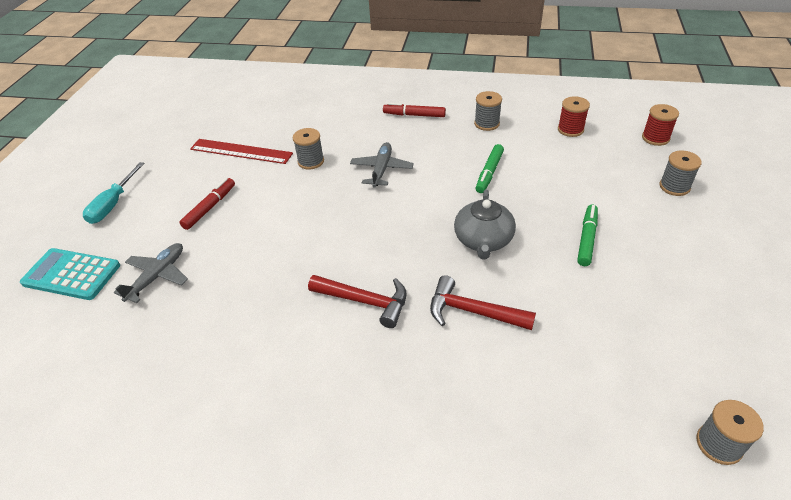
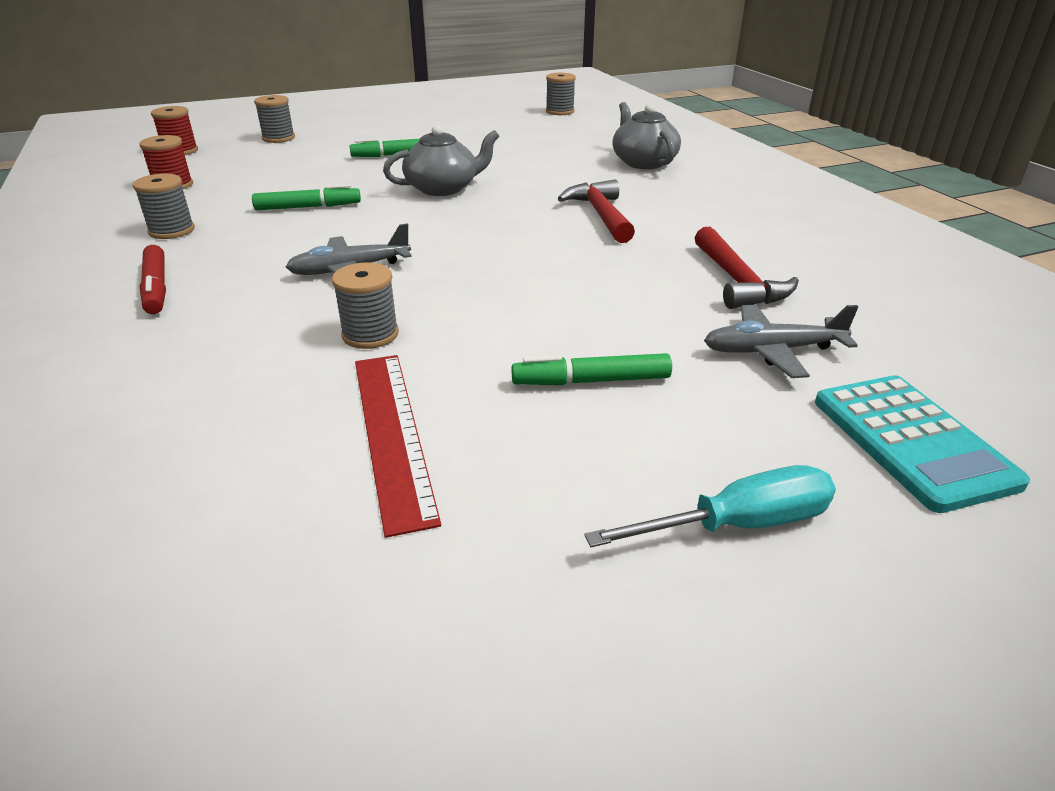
camera: 125 degrees left, 10 degrees down
red marker [179,178,235,230] -> green marker [511,353,672,385]
red hammer [430,275,536,330] -> red hammer moved to [695,227,799,309]
none -> grey teapot [612,102,681,169]

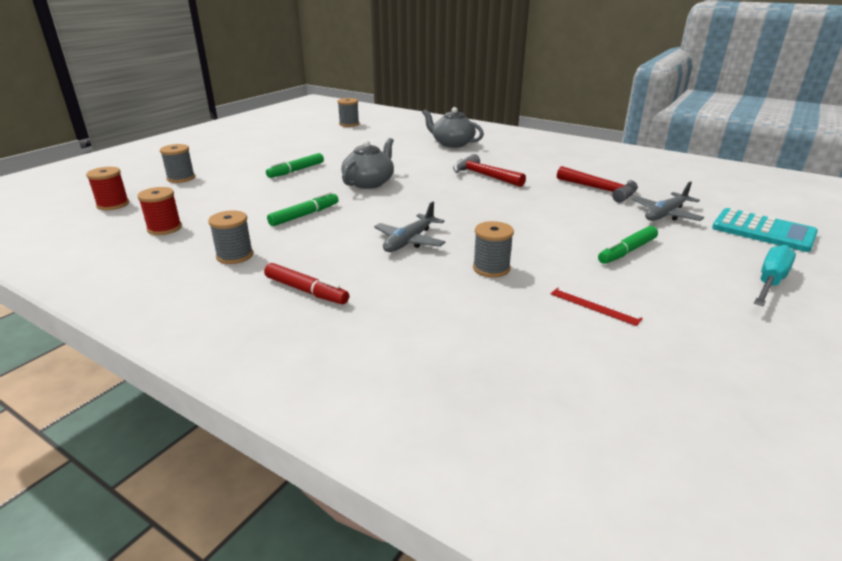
camera: 35 degrees left, 5 degrees down
red ruler [355,355,441,538] -> red ruler [551,288,643,326], size x0.53

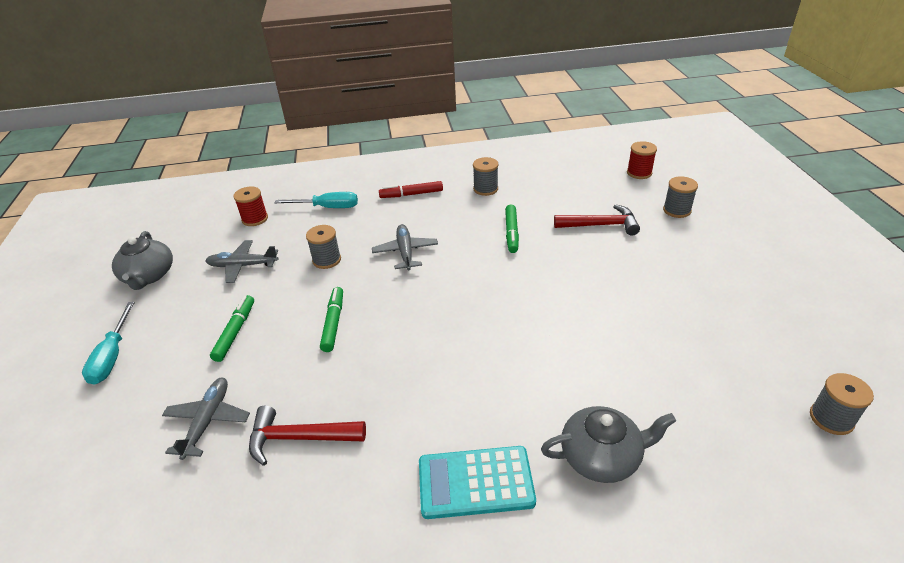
camera: 140 degrees right, 10 degrees up
red spool [137,187,182,235] -> red spool moved to [233,187,268,226]
green marker [266,153,324,178] -> green marker moved to [320,287,343,352]
grey teapot [341,138,394,189] -> grey teapot moved to [112,231,173,290]
red hammer [453,154,526,187] -> red hammer moved to [554,204,640,236]
red ruler [551,288,643,326] -> grey plane [205,240,279,283]
turquoise calculator [712,208,818,252] -> turquoise calculator moved to [419,446,536,519]
none -> turquoise screwdriver [275,192,358,208]

